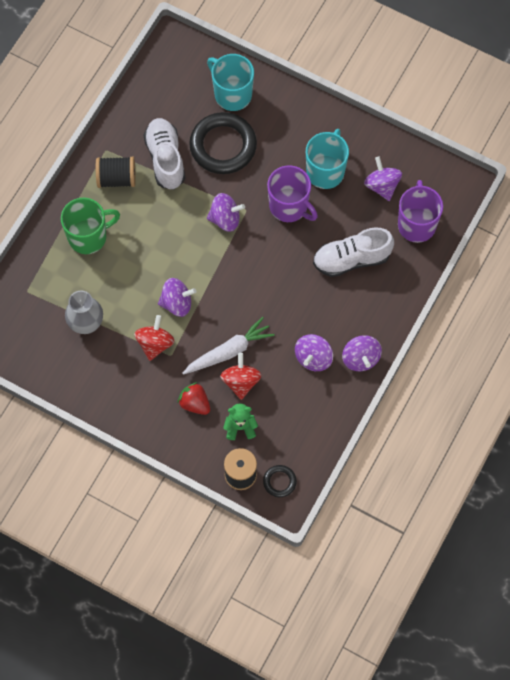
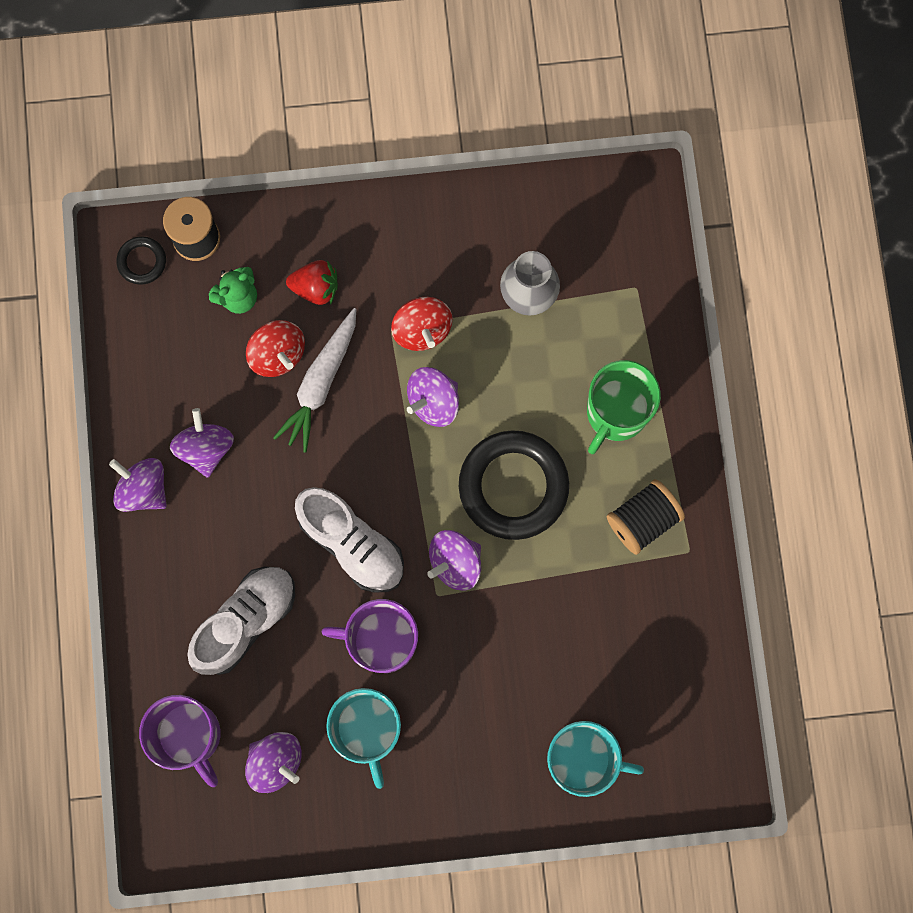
camera: 145 degrees right, 10 degrees up
white shoe [143,118,185,190] -> white shoe moved to [295,487,404,593]
black ring [189,112,257,174] -> black ring moved to [459,430,569,540]

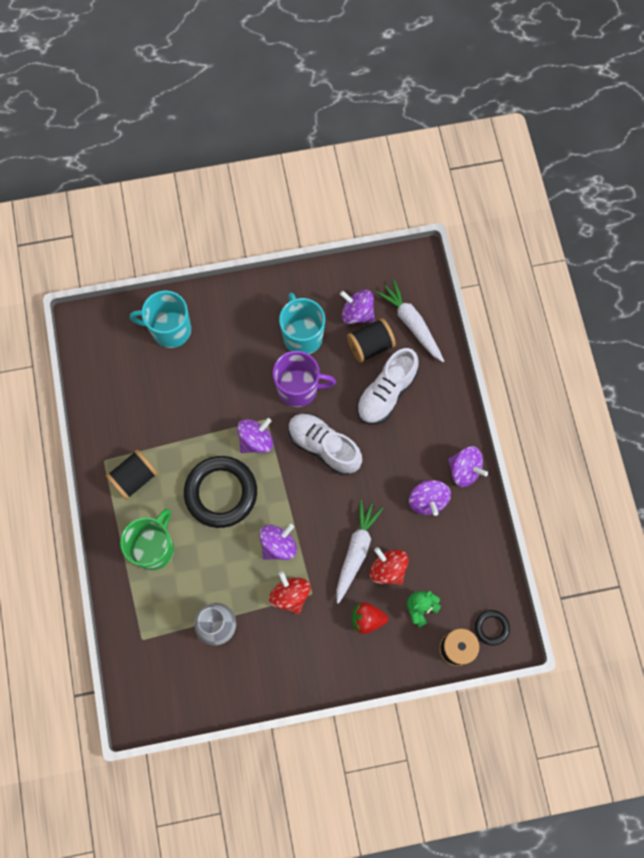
camera: 175 degrees right, 5 degrees down
purple mug [139,695,221,787] -> white carrot [376,280,444,362]
none -> black spool [347,318,396,363]

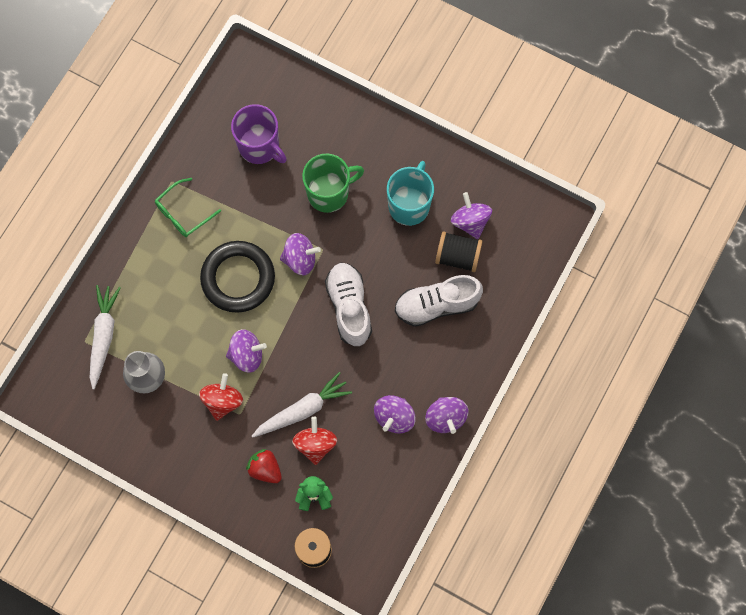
camera: 40 degrees right, 0 degrees up
black spool [106,450,158,500] -> green glasses [155,178,221,237]
green mug [120,509,174,570] -> green mug moved to [302,154,364,213]
turquoise mug [130,291,191,348] -> none
purple mug [273,351,336,407] -> purple mug moved to [231,104,287,164]
white carrot [376,280,444,362] -> white carrot moved to [90,285,121,390]
black ring [475,610,510,646] -> none

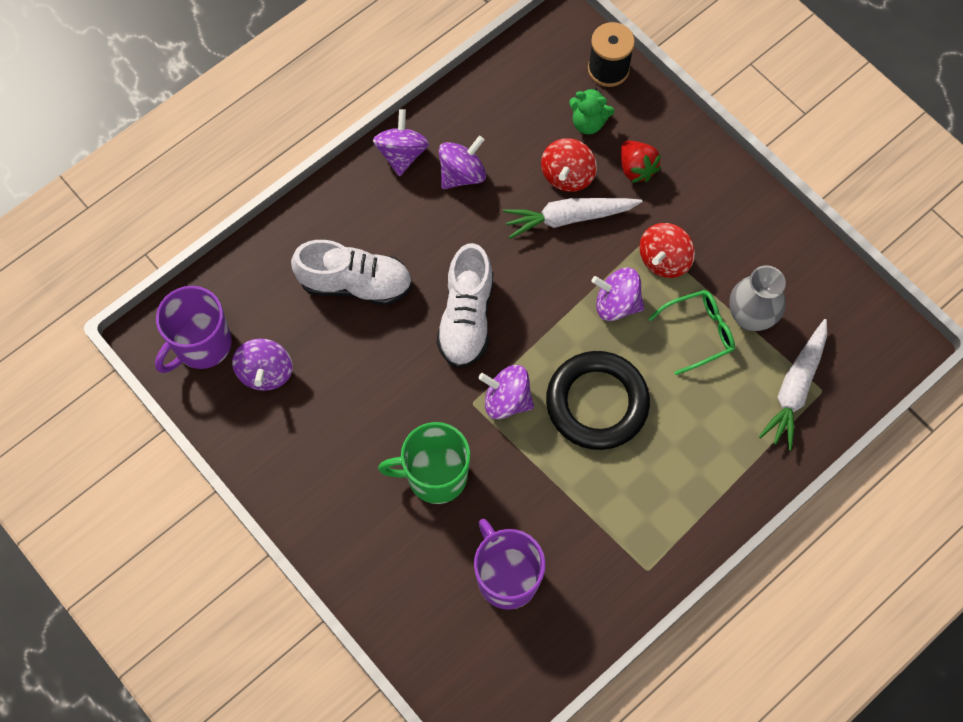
camera: 160 degrees left, 5 degrees down
green glasses [155,178,221,237] -> green glasses moved to [648,290,735,375]
turquoise mug [387,161,434,226] -> none
black spool [435,231,483,272] -> none
none -> purple mug [155,286,232,373]

